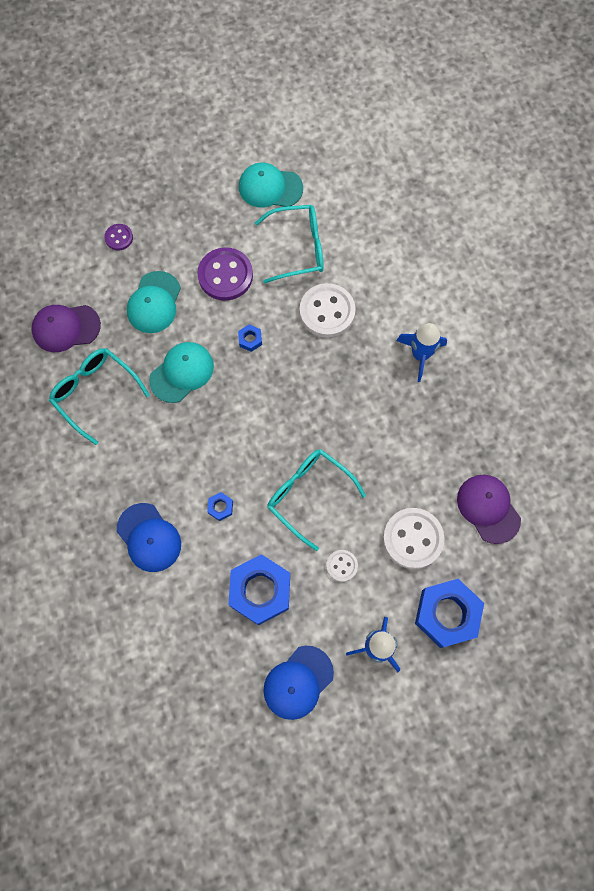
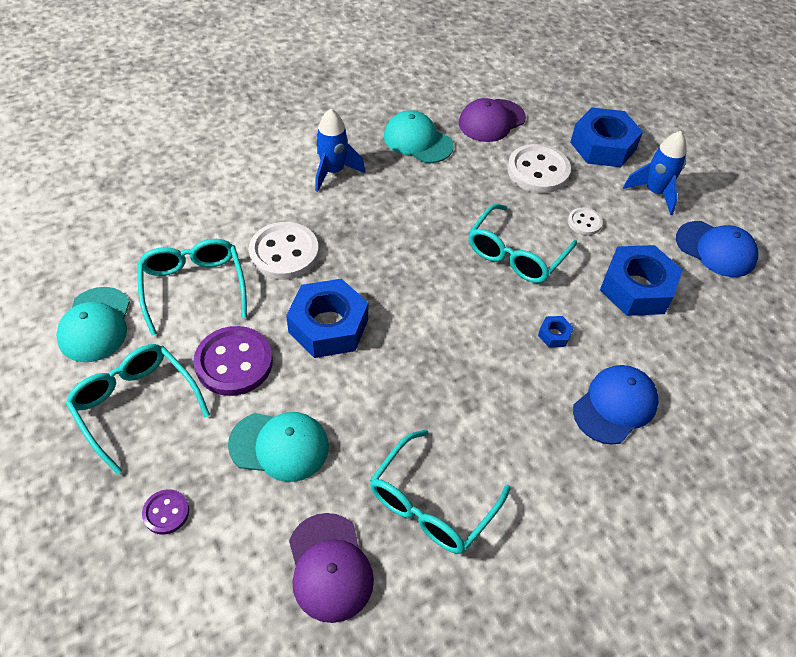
camera: 100 degrees left, 20 degrees down
turquoise cap [149,342,214,403] -> turquoise cap moved to [384,110,454,163]
blue nut [238,324,262,352] -> blue nut [286,279,368,358], size x2.37
none -> turquoise glasses [66,344,210,475]

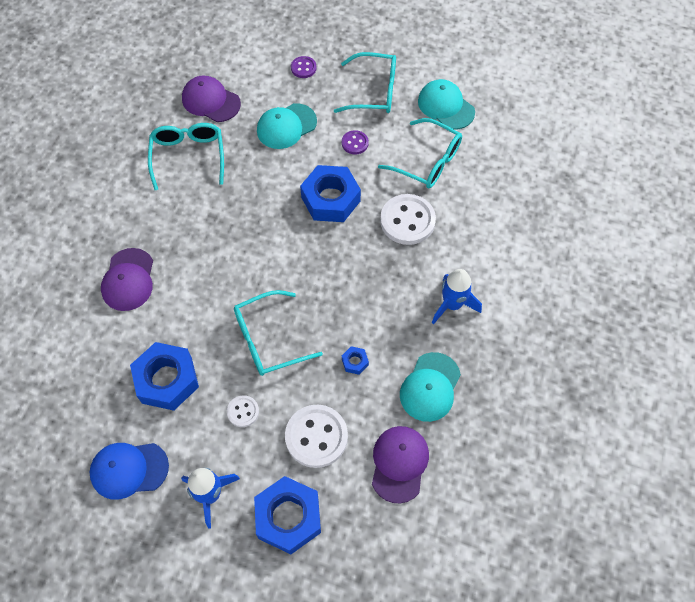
camera: 140 degrees right, 10 degrees up
purple button [193,326,273,396] -> purple button [342,130,369,155], size x0.52
turquoise cap [384,110,454,163] -> turquoise cap turned 120 degrees clockwise [400,352,461,422]
turquoise glasses [469,204,577,283] -> turquoise glasses turned 105 degrees counterclockwise [234,290,323,376]
blue nut [538,316,574,347] -> blue nut moved to [342,346,369,375]
blue cap [573,365,659,445] -> purple cap [101,248,153,311]

